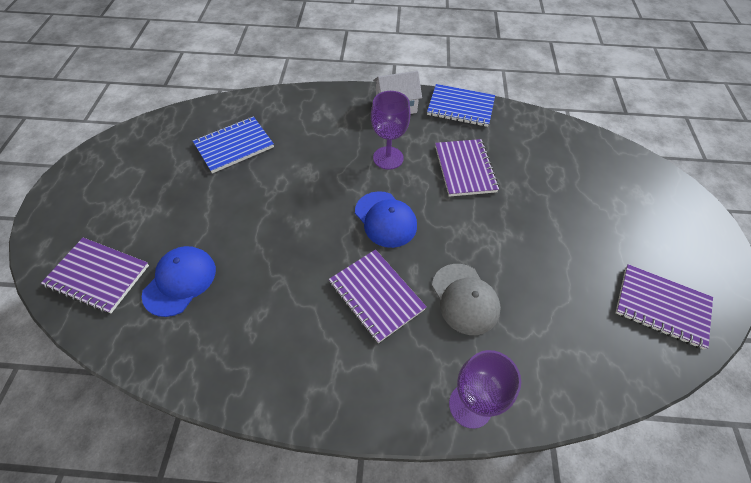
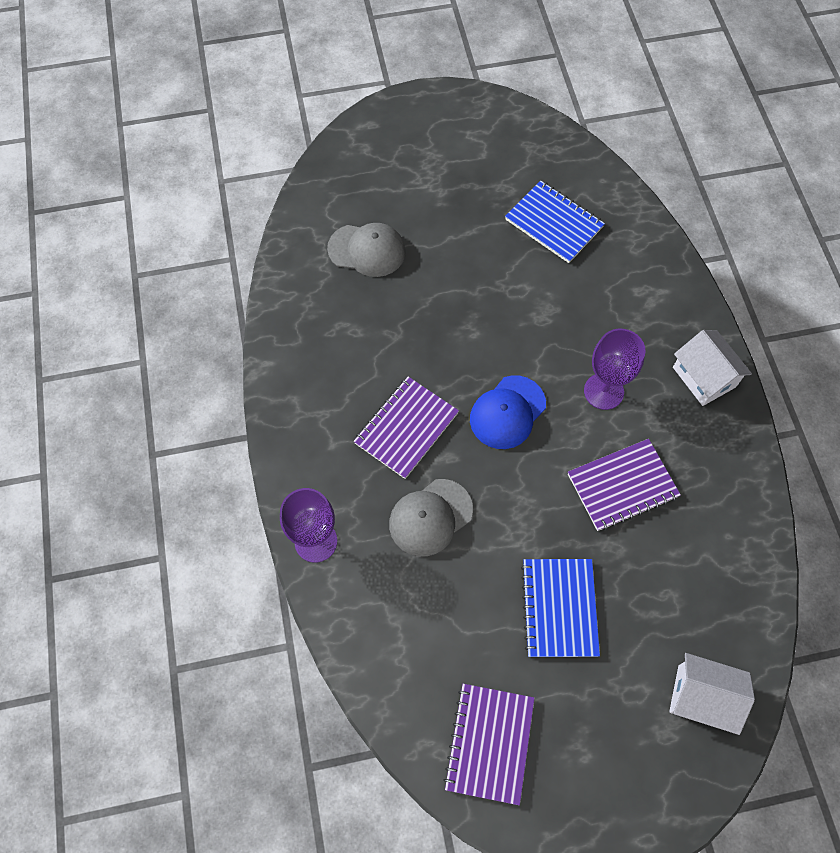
camera: 75 degrees right, 10 degrees up
purple notebook [41,238,149,313] -> none
blue cap [142,246,216,317] -> grey cap [327,223,406,277]
blue notebook [427,84,495,127] -> blue notebook moved to [521,559,600,657]
none -> white house [669,653,755,735]

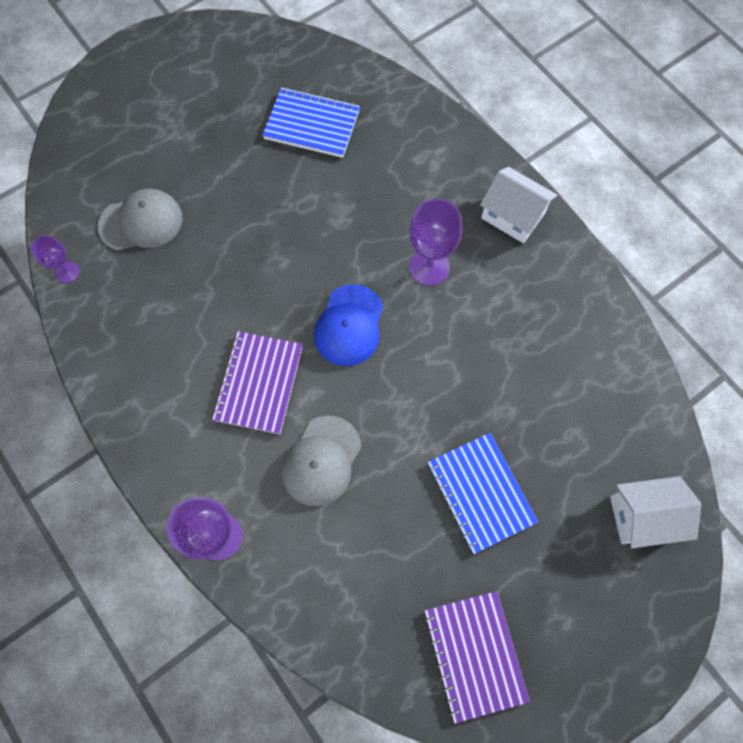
camera: 25 degrees left, 5 degrees up
purple notebook [568,439,681,531] -> none
none -> purple goblet [31,235,80,283]

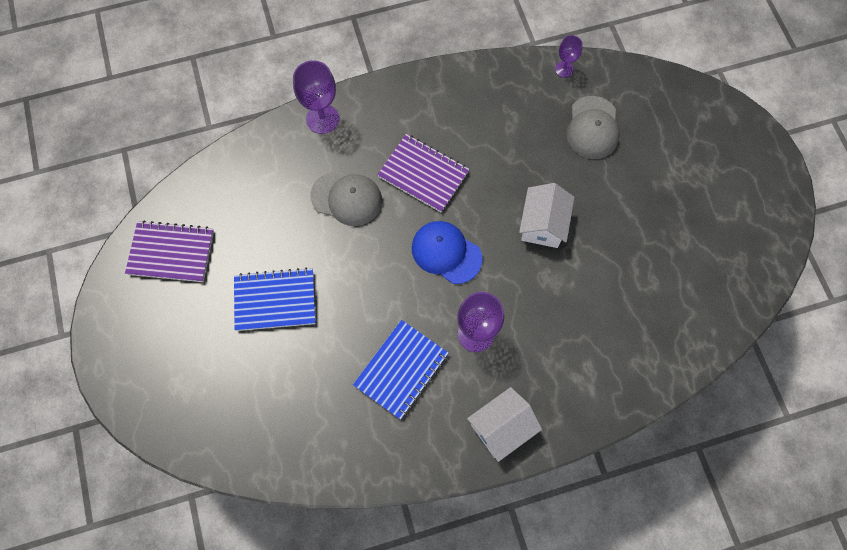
camera: 110 degrees right, 0 degrees up
blue notebook [262,87,360,158] -> blue notebook moved to [353,320,448,420]
grey cap [281,416,361,506] -> grey cap turned 150 degrees clockwise [310,172,382,226]
white house [610,476,701,548] -> white house moved to [519,183,574,248]

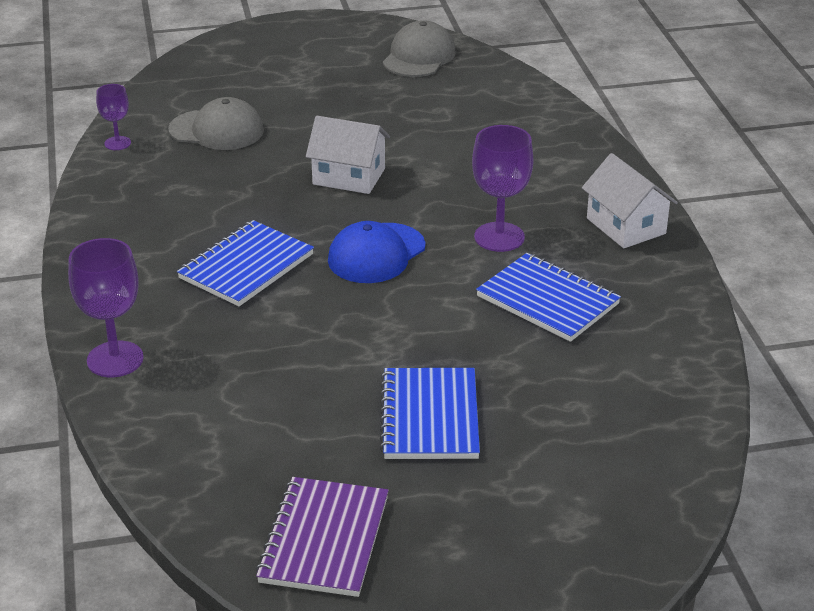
camera: 85 degrees left, 35 degrees down
grey cap [310,172,382,226] -> grey cap moved to [383,20,456,77]
purple notebook [377,134,469,212] -> blue notebook [177,220,314,306]

